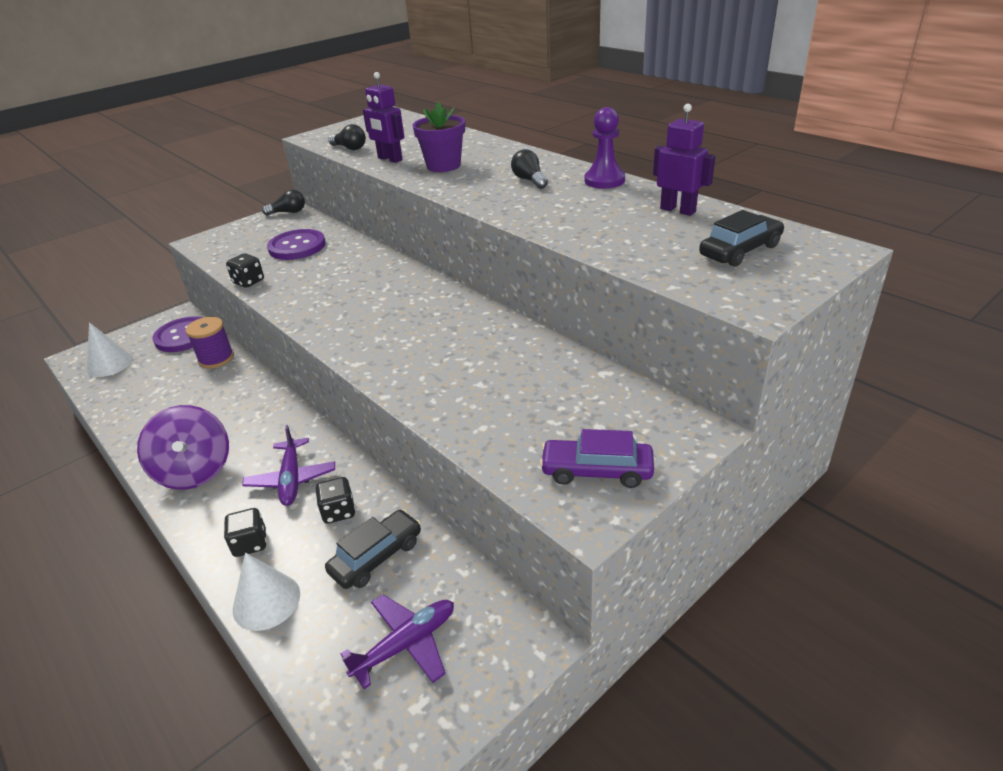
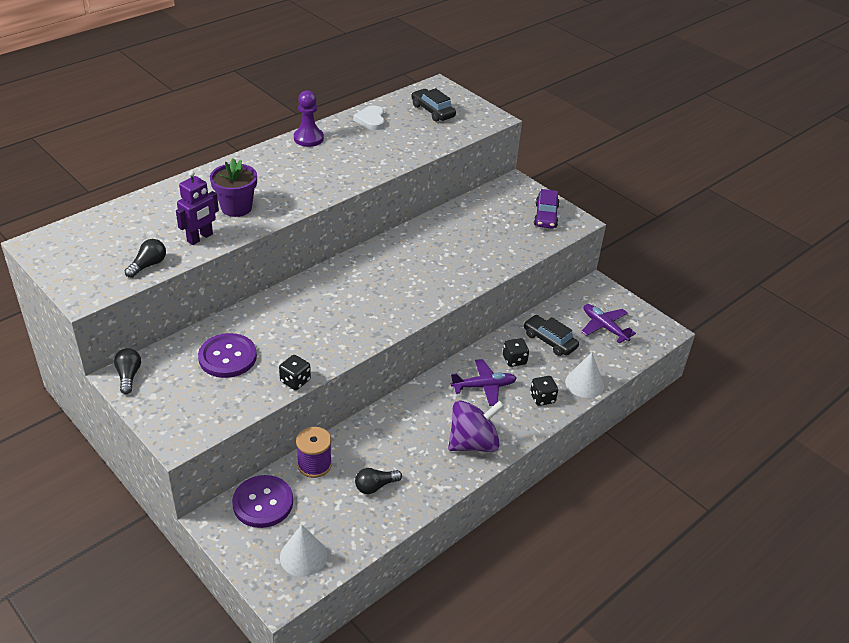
camera: 95 degrees left, 5 degrees up
black light bulb [511,149,548,189] -> black light bulb moved to [355,468,402,494]
purple robot [653,104,716,216] -> white heart [353,105,385,130]

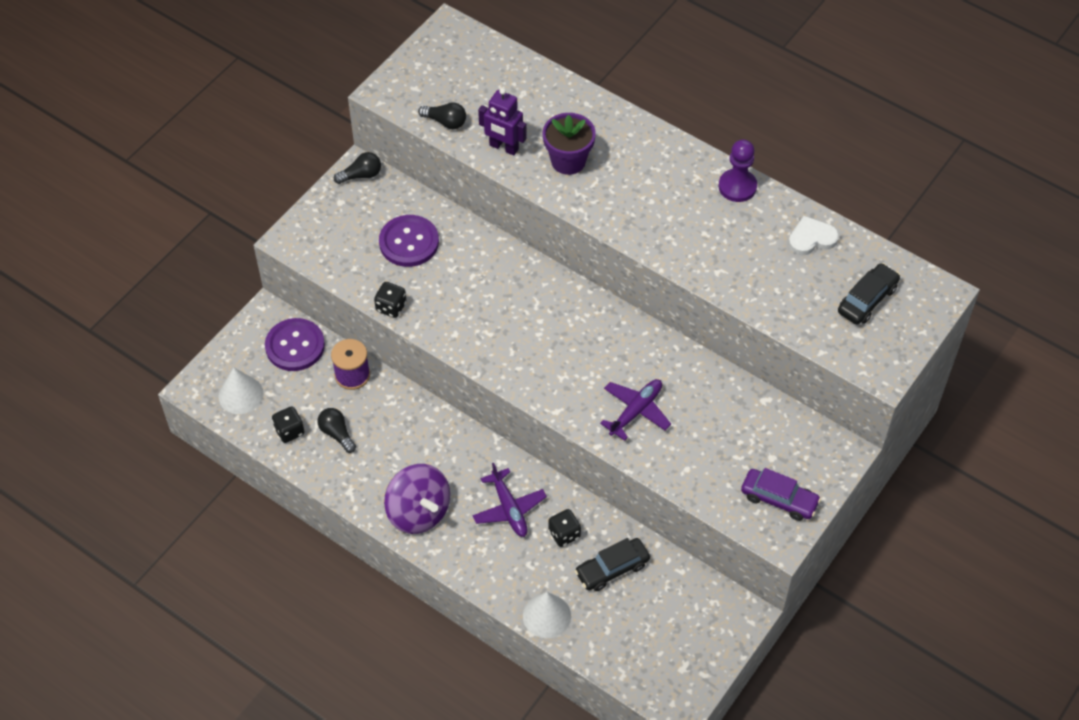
camera: 80 degrees right, 15 degrees up
black car [524,315,579,356] -> black car turned 150 degrees counterclockwise [575,538,650,591]
black dice [530,376,558,406] -> black dice moved to [272,406,305,443]
purple car [534,189,560,229] -> purple car turned 150 degrees counterclockwise [741,468,821,521]
purple plane [581,304,636,343] -> purple plane moved to [600,379,671,441]

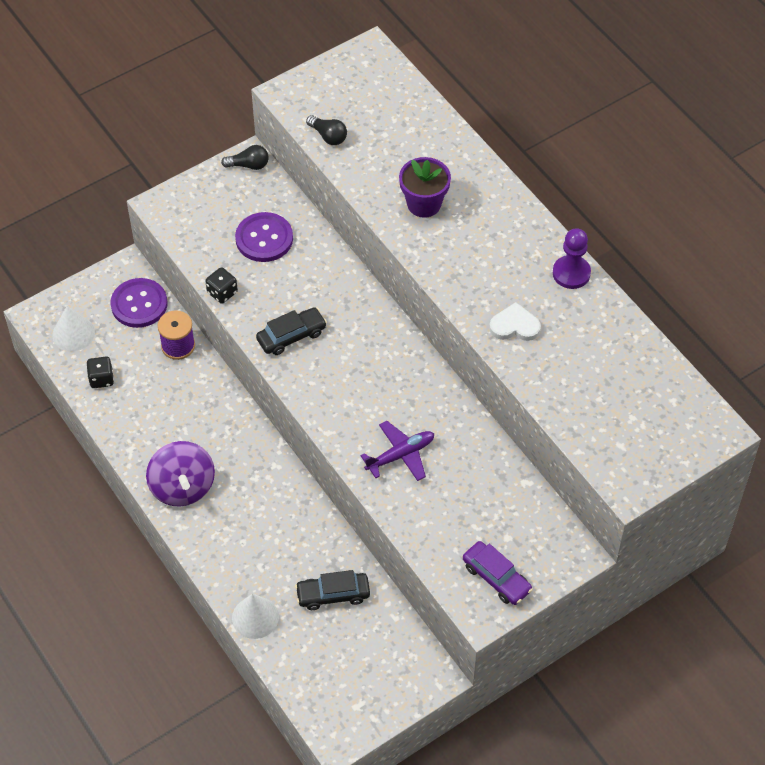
camera: 20 degrees right, 0 degrees up
black light bulb [318,408,356,453] -> none
purple plane [473,463,547,537] -> none
purple robot [478,88,527,156] -> none
black dice [548,509,581,547] -> none
white heart [788,216,839,255] -> white heart moved to [489,302,541,341]
black car [838,263,900,325] -> black car moved to [256,307,327,355]

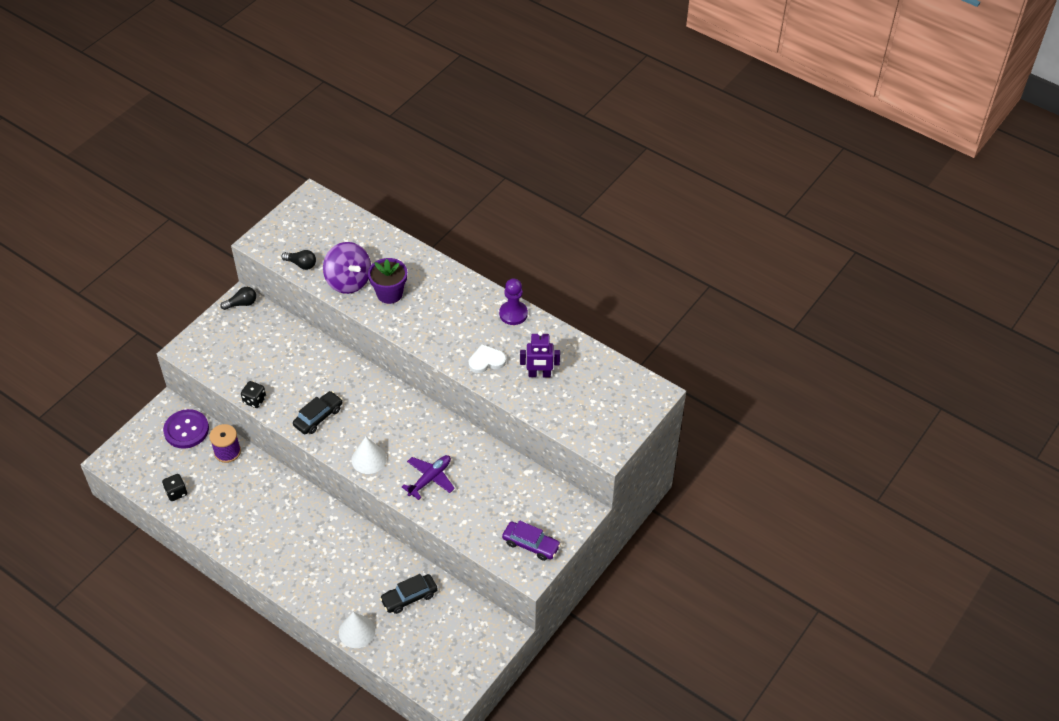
camera: 20 degrees left, 5 degrees down
white cone [52,306,95,351] -> white cone moved to [351,437,387,474]
purple spinning top [146,441,215,506] -> purple spinning top moved to [323,242,371,294]
purple button [235,212,293,262] -> none
none -> purple robot [520,331,560,377]

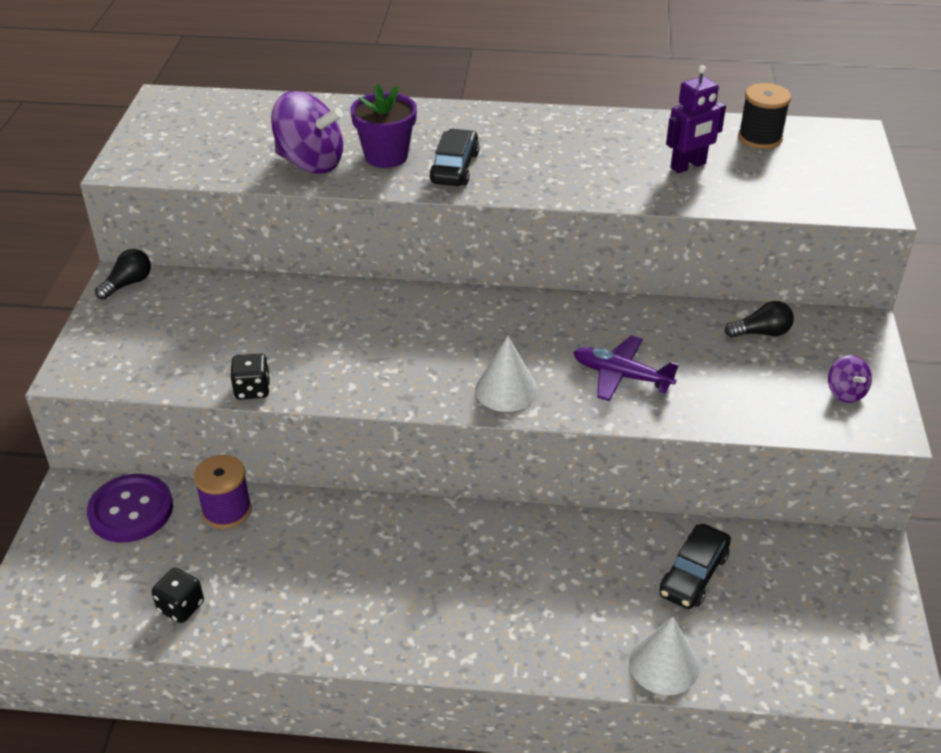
camera: 30 degrees left, 10 degrees down
black light bulb [281,250,316,270] -> black light bulb moved to [725,301,794,338]
black car [293,391,343,434] -> black car moved to [429,129,479,186]
purple plane [402,455,455,500] -> purple plane turned 75 degrees counterclockwise [573,336,679,401]
white heart [469,344,506,373] -> none
purple pawn [499,278,528,325] -> none
purple car [502,521,561,561] -> purple spinning top [828,355,872,403]
none -> black spool [738,83,791,149]

